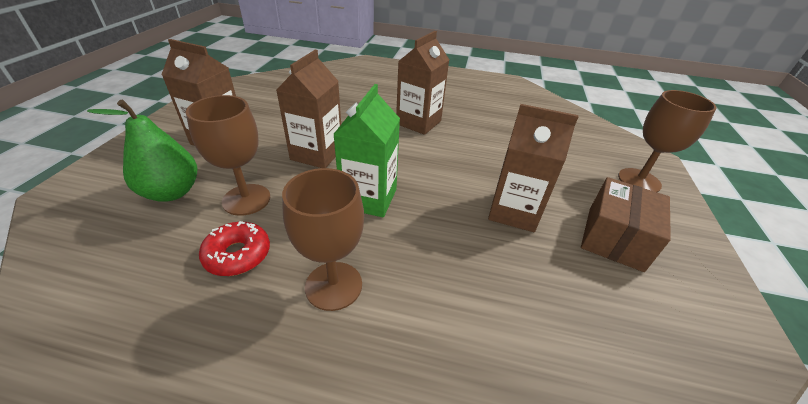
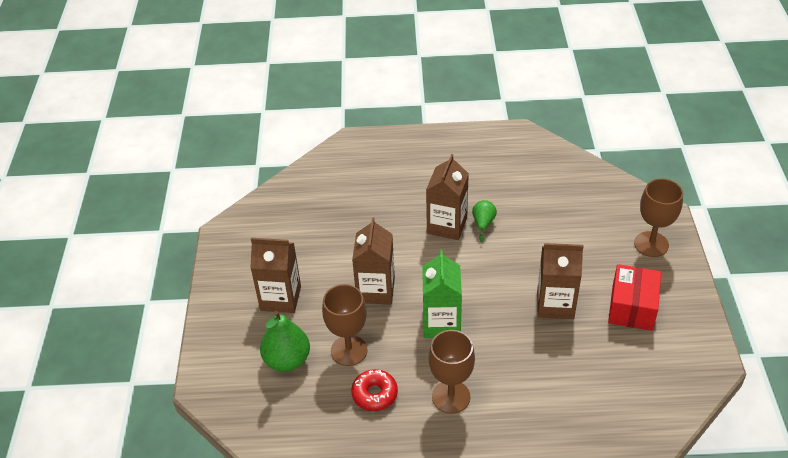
camera: 10 degrees left, 5 degrees up
brown box [581,177,671,272] -> red box [608,264,661,331]
none -> green pear [472,200,497,242]

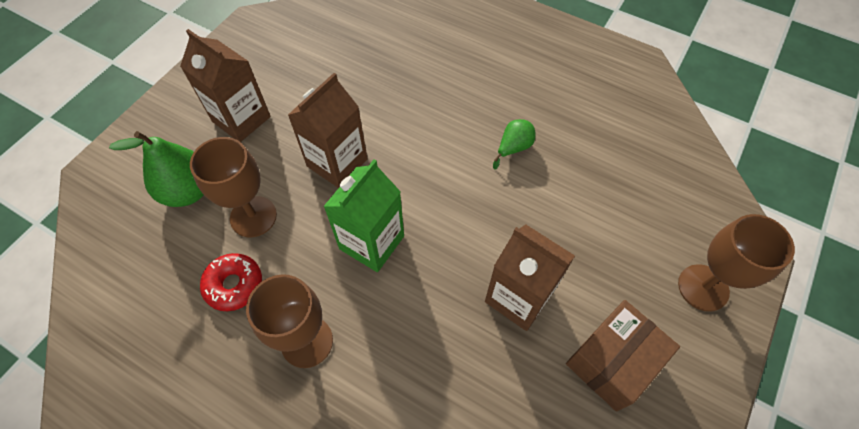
camera: 30 degrees right, 15 degrees up
brown carton [426,154,469,240] -> none
red box [608,264,661,331] -> brown box [566,300,680,412]

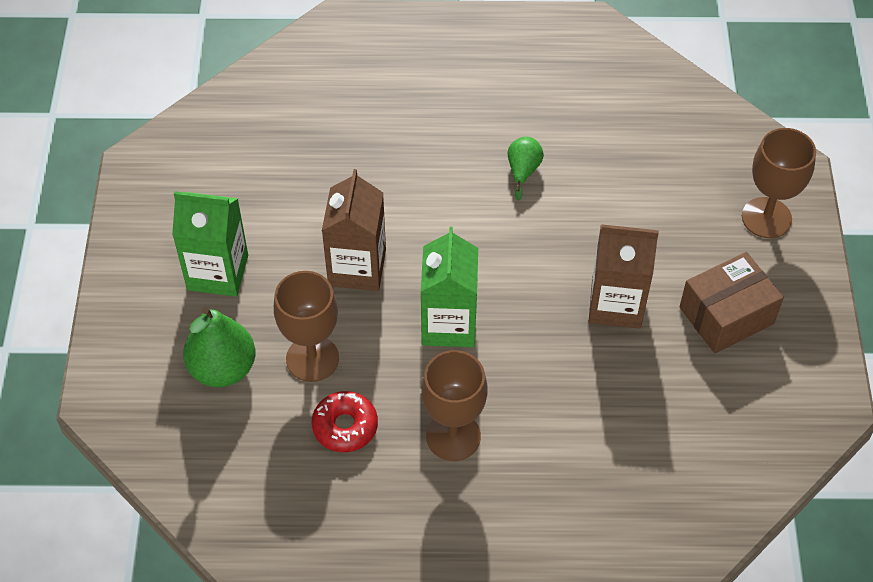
camera: 30 degrees left, 5 degrees down
brown carton [180,29,271,142] -> green carton [172,191,248,297]
brown box [566,300,680,412] -> brown box turned 45 degrees clockwise [680,252,784,353]

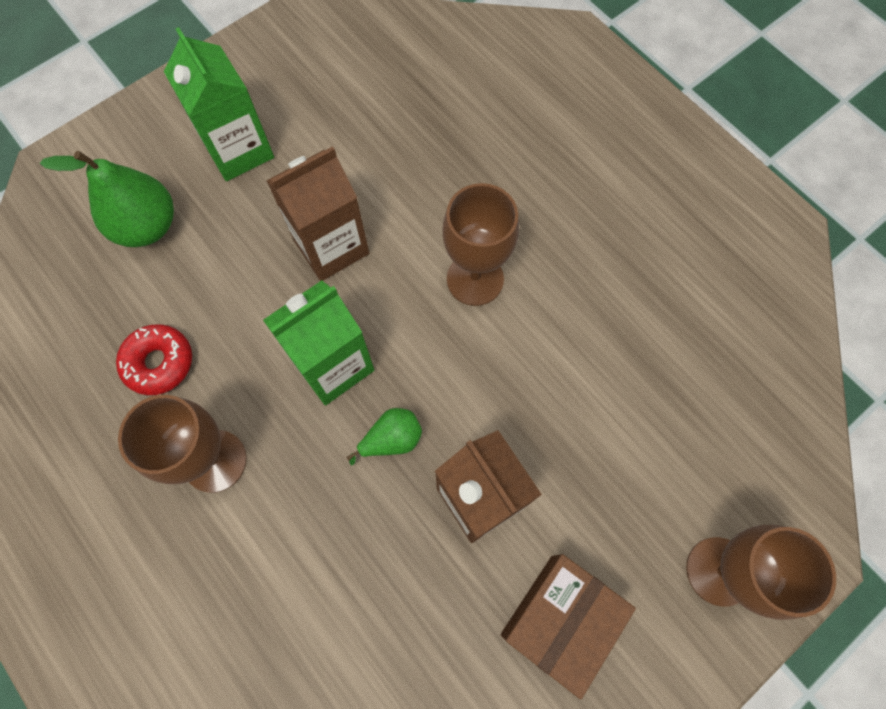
camera: 50 degrees right, 15 degrees up
brown goblet [274,271,339,382] -> brown goblet moved to [442,183,519,306]
green pear [508,137,544,201] -> green pear moved to [346,408,422,466]
brown box [680,252,784,353] -> brown box turned 75 degrees counterclockwise [501,554,636,699]

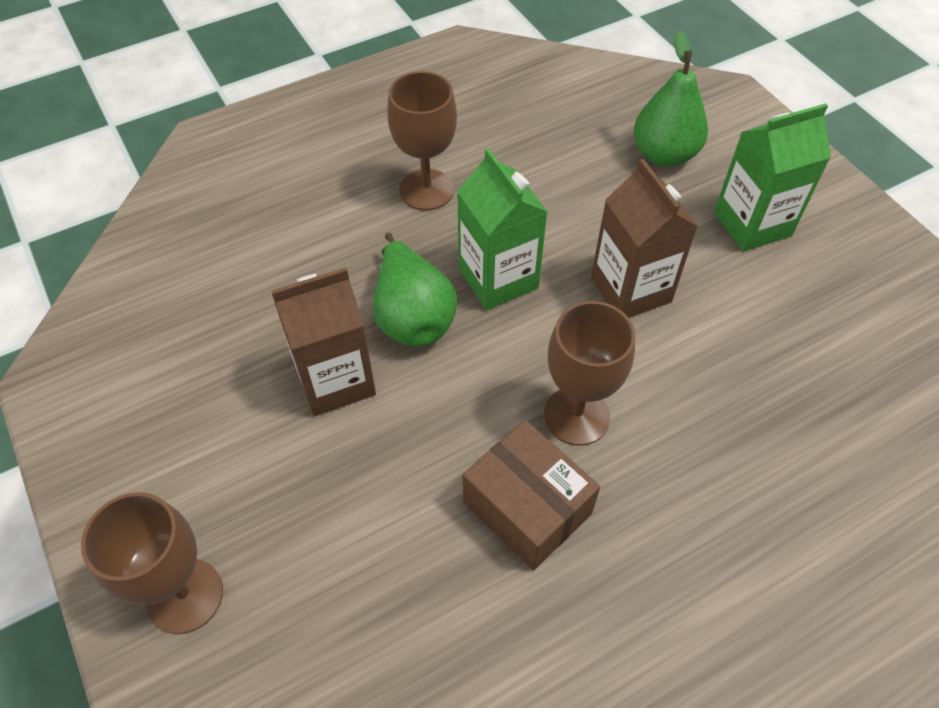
camera: 100 degrees right, 15 degrees down
red donut [116,324,192,395] -> none
green pear [346,408,422,466] -> green pear [373,233,457,347], size x1.79
brown box [501,554,636,699] -> brown box moved to [463,420,600,570]

